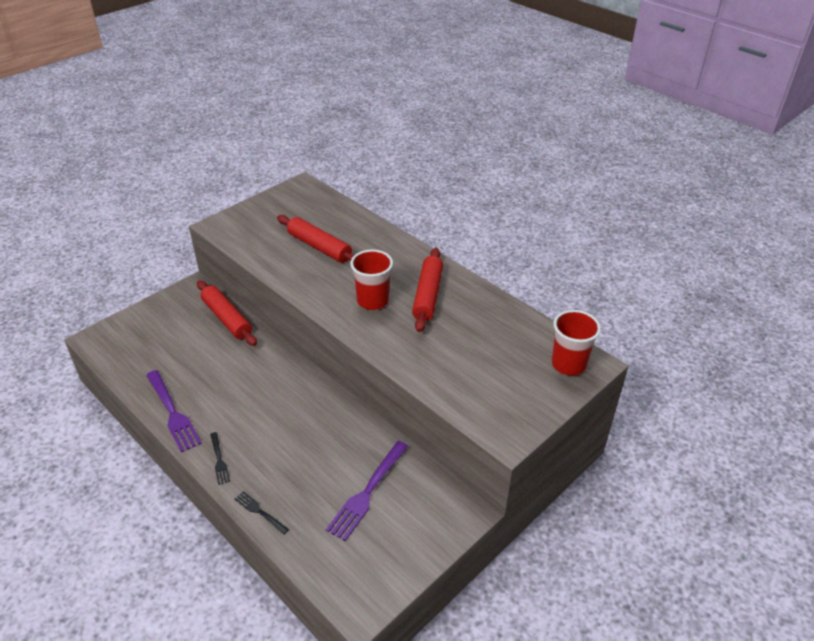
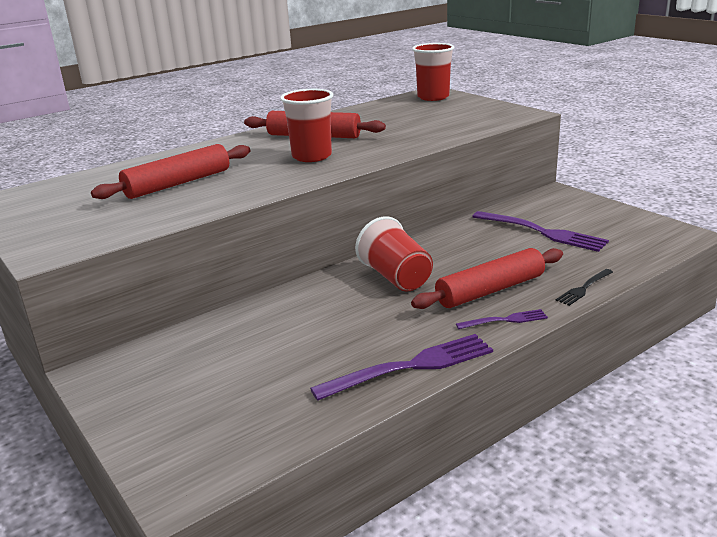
camera: 80 degrees left, 15 degrees down
red rolling pin [197,280,257,346] -> red rolling pin moved to [411,248,563,309]
black fork [210,432,230,485] -> purple fork [456,309,548,329]
none -> red cup [355,216,433,292]

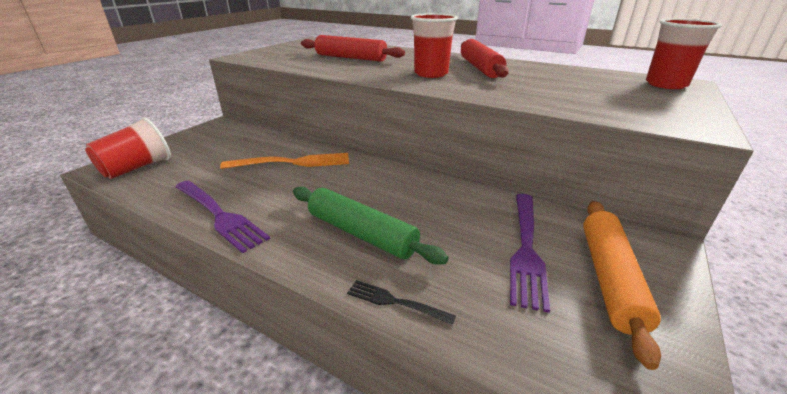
camera: 65 degrees right, 5 degrees up
red cup [355,216,433,292] -> red cup moved to [85,117,171,179]
red rolling pin [411,248,563,309] -> green rolling pin [293,186,449,265]
purple fork [456,309,548,329] -> none
none -> orange fork [220,153,349,169]
none -> orange rolling pin [583,201,661,370]

